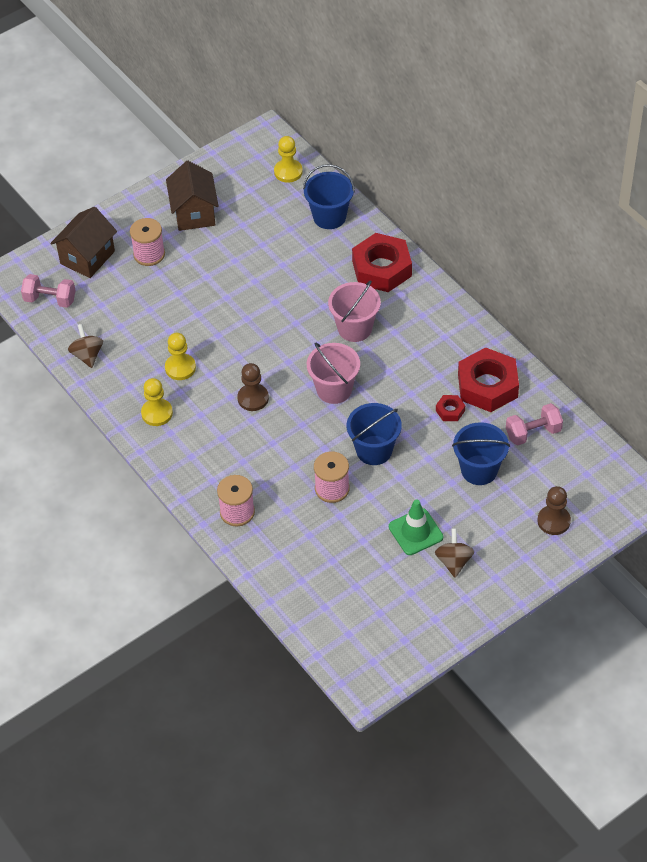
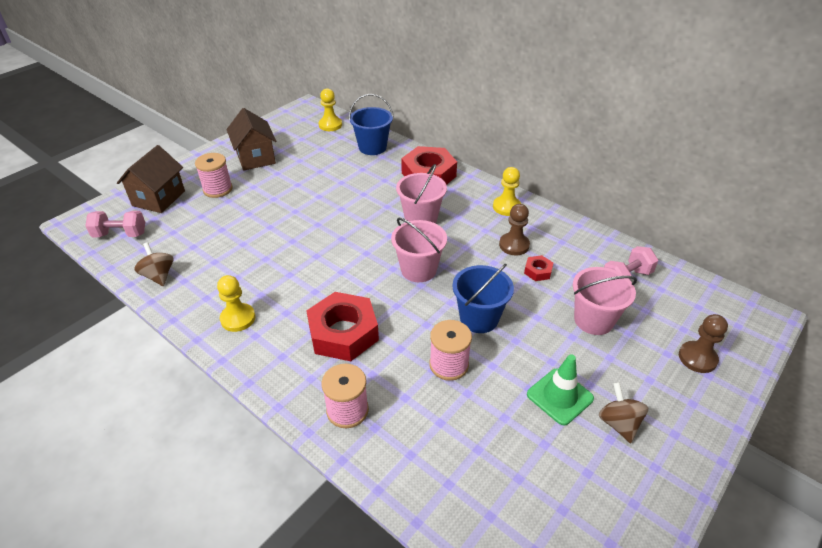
camera: 15 degrees left, 10 degrees down
yellow pawn [165,333,196,380] -> yellow pawn moved to [493,167,521,216]
brown pawn [237,363,269,411] -> brown pawn moved to [499,204,530,255]
blue bucket [452,422,510,485] -> pink bucket [573,267,637,335]
red nut [458,347,519,412] -> red nut moved to [307,292,379,361]

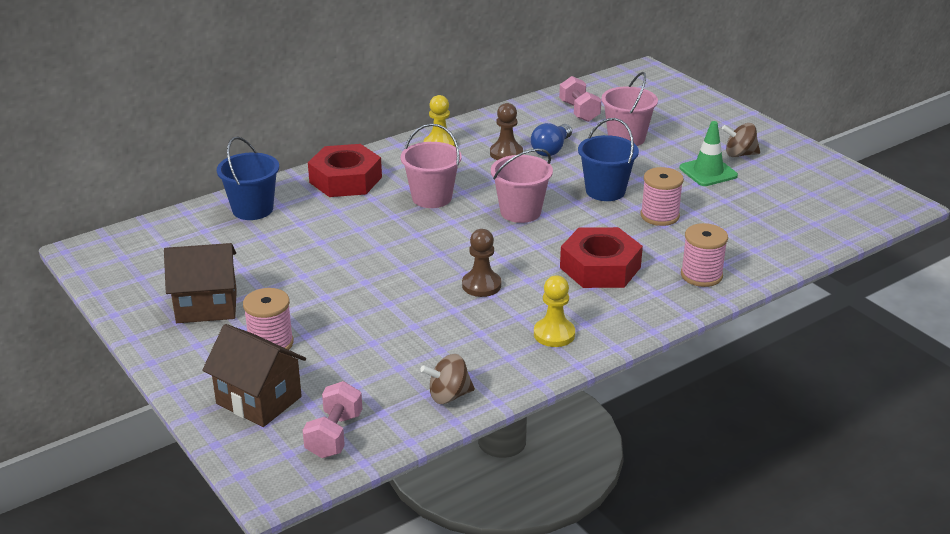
camera: 75 degrees left, 10 degrees down
yellow pawn [319,88,342,131] -> none
red nut [524,255,553,281] -> blue light bulb [531,123,572,156]
brown pawn [679,314,728,373] -> brown pawn moved to [462,229,501,297]

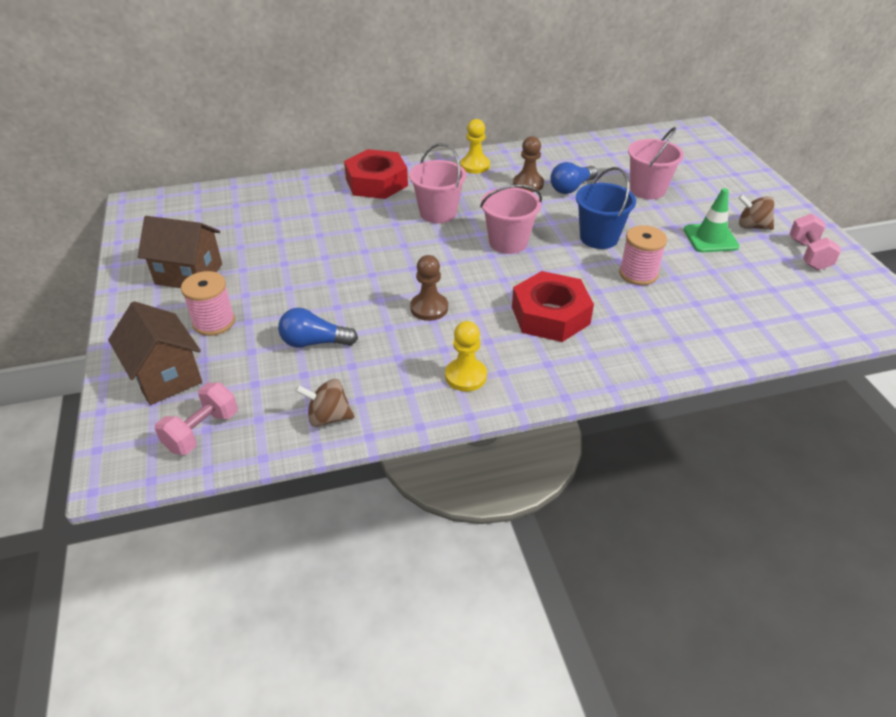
camera: 20 degrees right, 10 degrees up
blue bucket [217,137,279,220] -> none
pink dumbbell [559,76,601,122] -> pink dumbbell moved to [789,213,841,270]
pink spool [681,223,728,287] -> none
none -> blue light bulb [278,308,358,348]

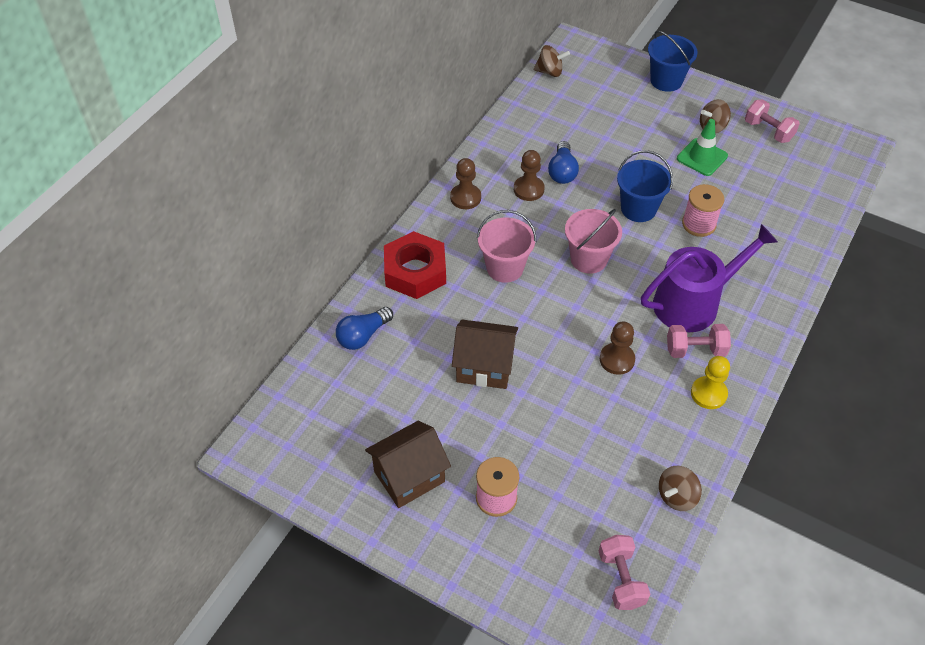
camera: 45 degrees left, 10 degrees up
brown house [108,301,202,405] -> brown house moved to [452,320,518,389]
blue light bulb [278,308,358,348] -> blue light bulb moved to [336,307,393,350]
yellow pawn [460,119,490,174] -> brown pawn [450,158,481,209]
red nut [512,271,594,342] -> purple watering can [641,224,778,332]
pink bucket [628,127,684,199] -> none
none -> brown spinning top [534,45,570,77]
none -> blue bucket [648,30,698,92]
none -> pink dumbbell [667,324,731,358]

